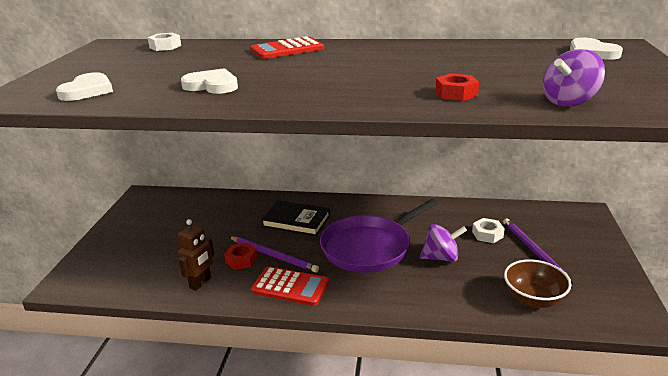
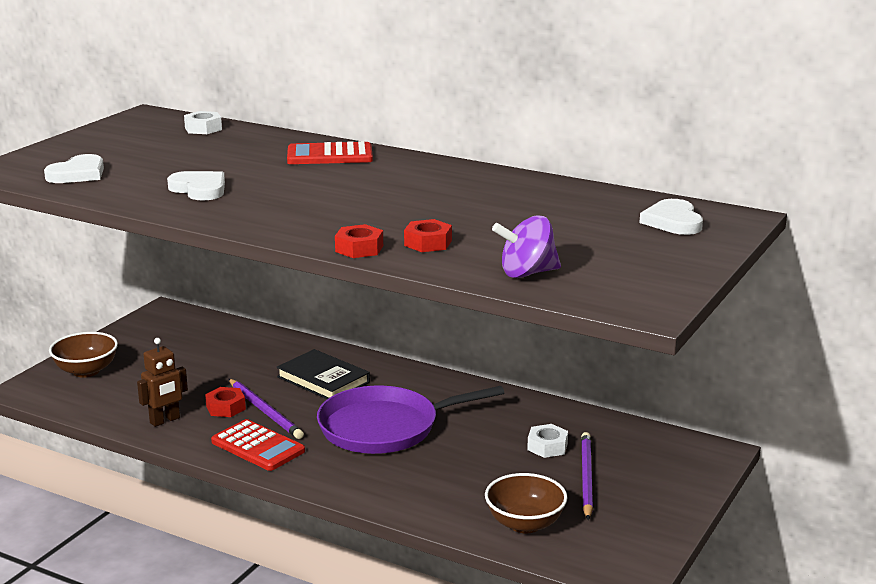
camera: 20 degrees right, 5 degrees down
purple spinning top [420,224,467,262] -> none
none -> brown bowl [49,332,118,378]
none -> red nut [335,224,383,258]

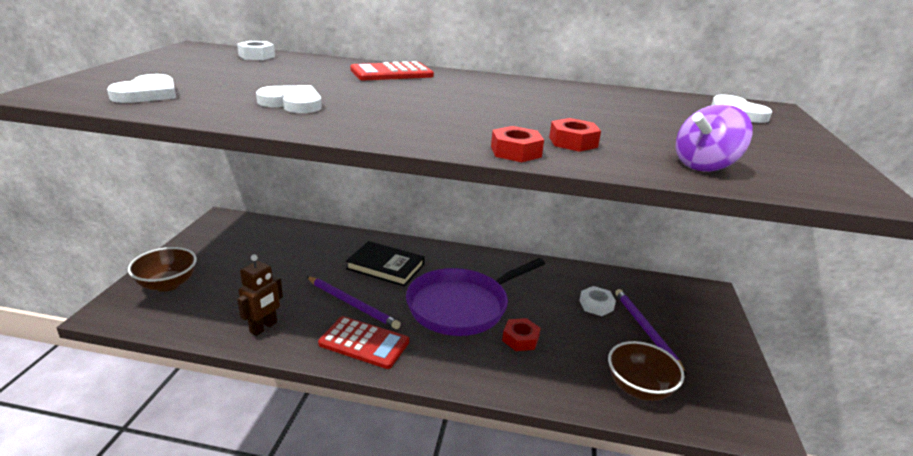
camera: 20 degrees left, 5 degrees up
red nut [205,387,246,417] -> red nut moved to [502,318,540,351]

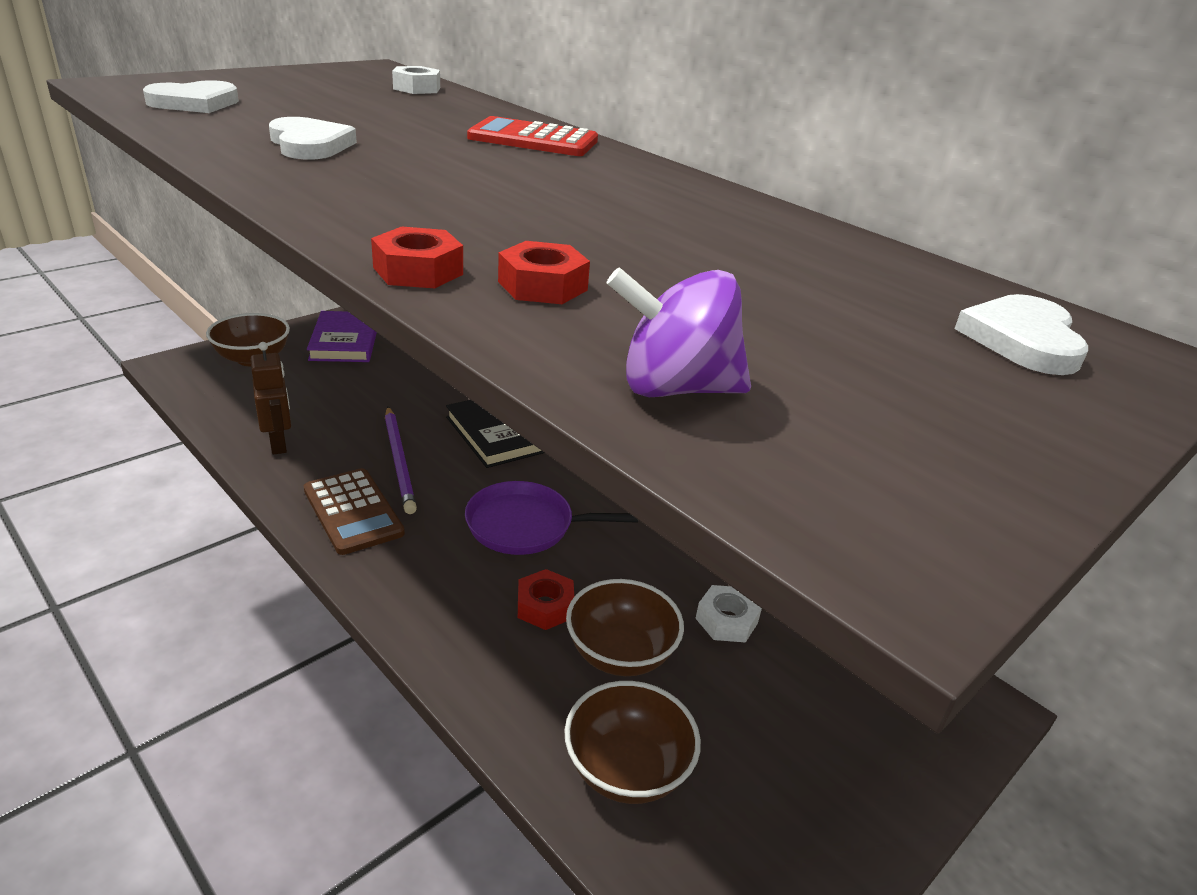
camera: 35 degrees right, 5 degrees up
brown robot [237,254,283,336] -> brown robot turned 90 degrees counterclockwise [250,342,291,454]
red calculator [318,316,409,369] -> brown calculator [304,468,405,555]
purple pan [406,258,545,336] -> purple pan [465,481,638,555], size x0.66
purple pencil [615,289,687,376] -> none
none -> purple book [307,311,377,362]
none -> brown bowl [566,579,684,676]

